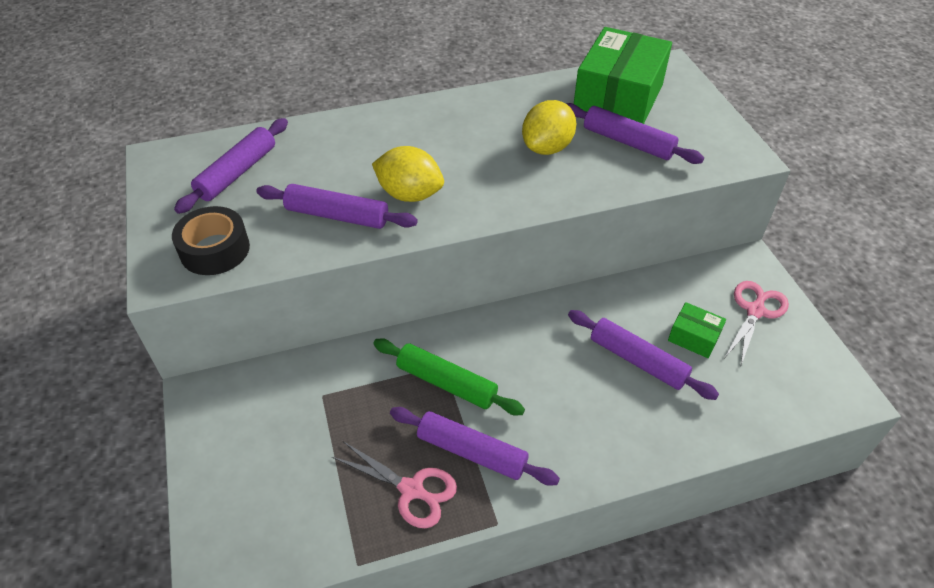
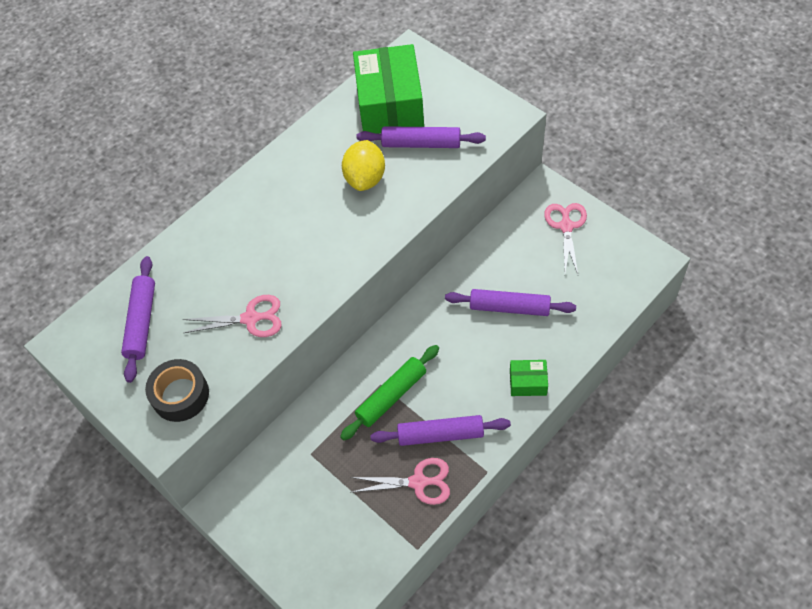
camera: 25 degrees left, 10 degrees up
purple rolling pin [256,184,418,229] -> pink scissors [182,295,282,337]
yellow lemon [372,146,444,202] -> none
green rolling pin [373,338,525,415] -> green rolling pin turned 45 degrees counterclockwise [340,345,439,441]
green box [668,302,726,358] -> green box moved to [510,360,548,396]

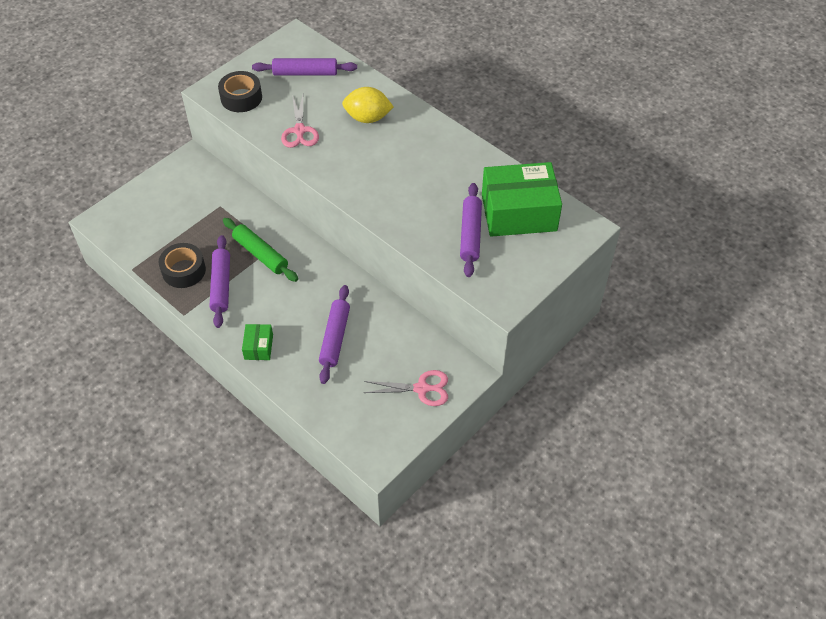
camera: 85 degrees right, 5 degrees down
yellow lemon [342,140,385,191] -> yellow lemon moved to [342,87,394,123]
pink scissors [350,458,450,505] -> black tape [159,243,206,288]

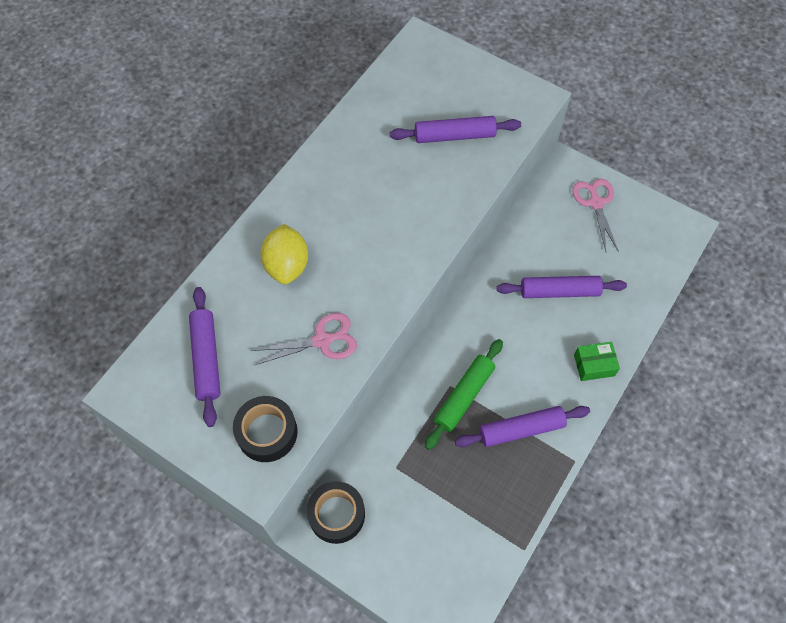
camera: 100 degrees left, 10 degrees up
black tape [159,243,206,288] -> black tape moved to [307,481,365,544]
green box [482,162,562,237] -> none

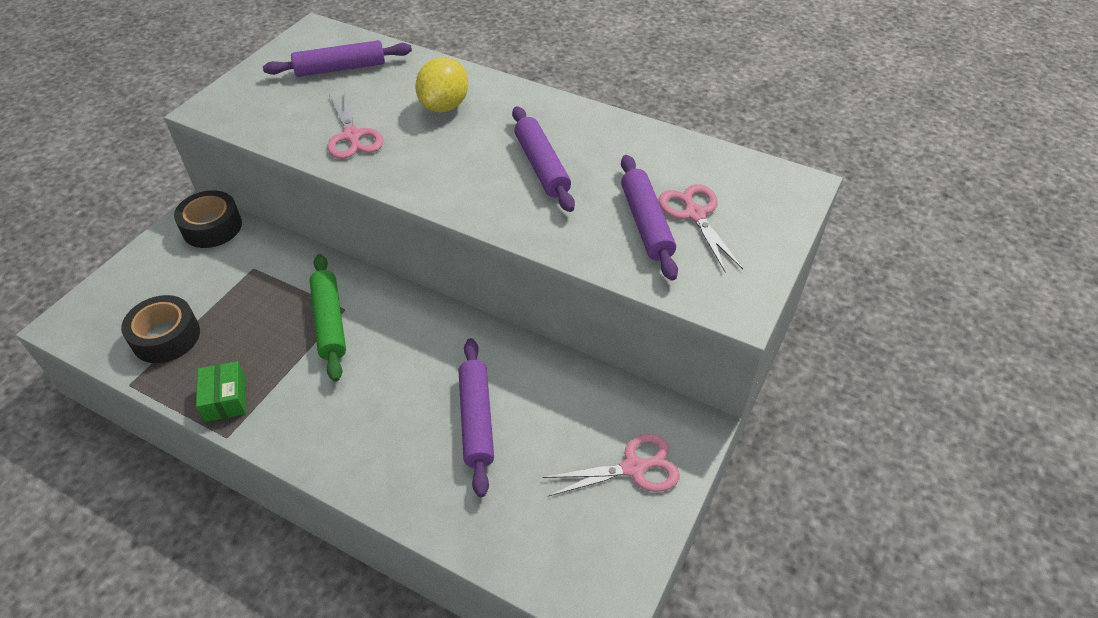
camera: 85 degrees right, 15 degrees down
black tape [233,396,298,462] -> black tape moved to [121,295,200,363]
yellow lemon [260,224,308,284] -> yellow lemon turned 60 degrees counterclockwise [415,57,468,113]
green rolling pin [425,339,503,450] -> green rolling pin turned 45 degrees clockwise [309,254,346,382]
purple rolling pin [455,406,590,447] -> purple rolling pin moved to [512,106,575,212]
green box [574,342,620,381] -> green box moved to [196,361,246,422]
none -> pink scissors [659,184,743,272]

